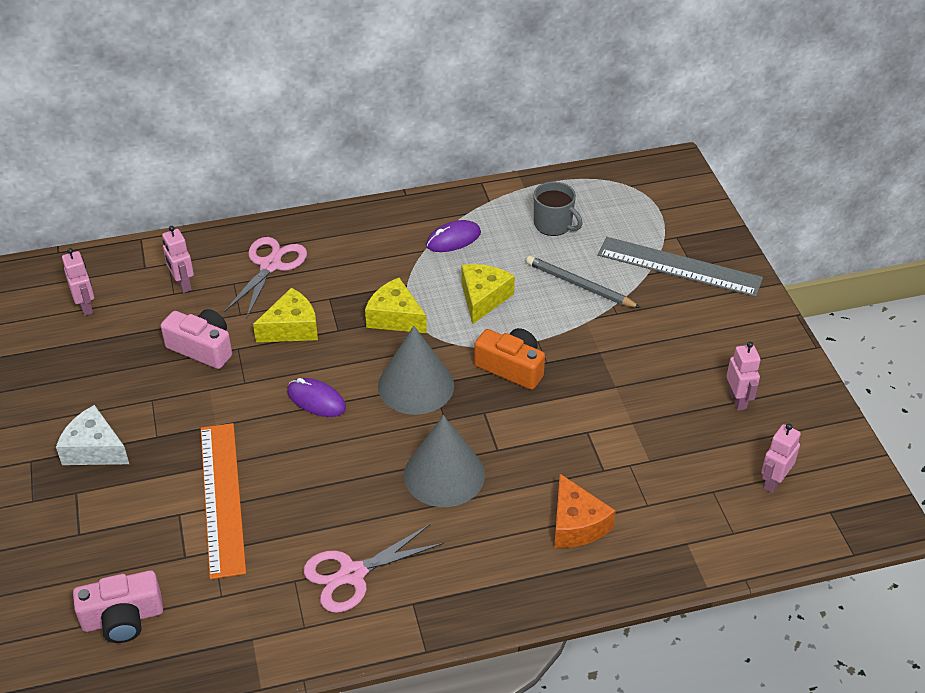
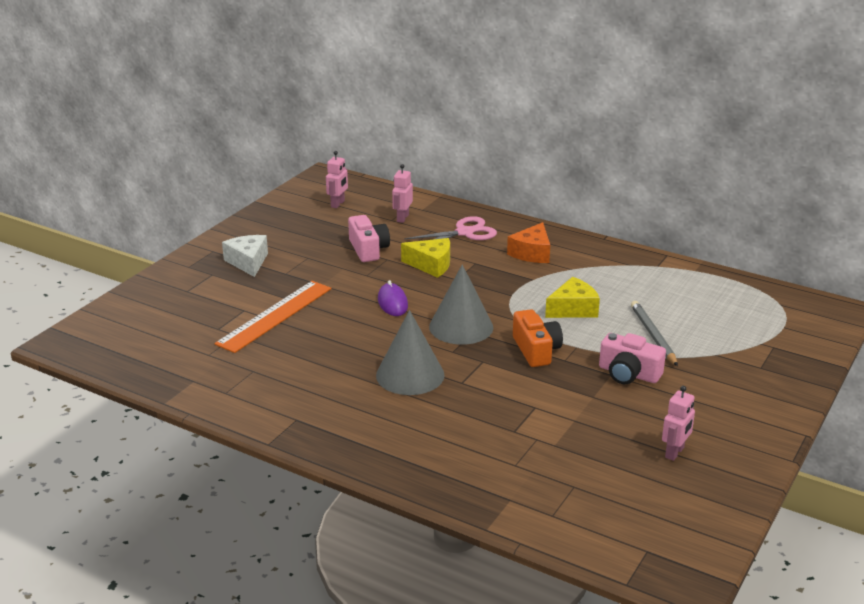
camera: 45 degrees right, 15 degrees down
pink camera [73,570,163,643] -> pink camera moved to [599,333,666,384]
pink scissors [303,524,444,613] -> none
yellow cheese [365,278,427,333] -> none
purple mouse [426,220,481,252] -> none
grey mug [534,181,583,236] -> none
orange cheese [554,474,616,548] -> orange cheese moved to [507,222,550,263]
grey ruler [598,237,763,297] -> none
pink robot [761,424,801,493] -> none

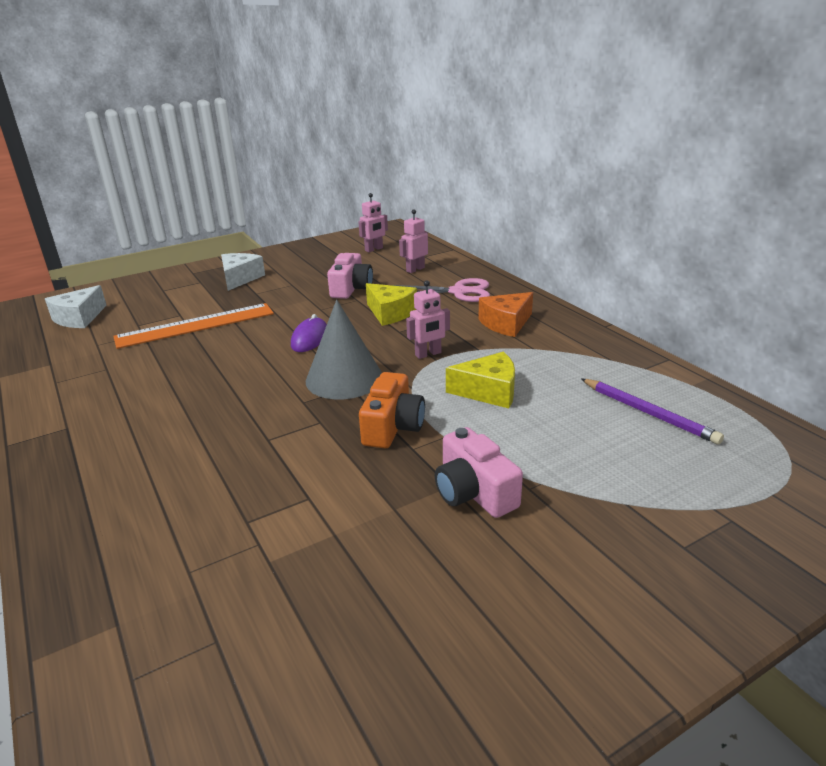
camera: 30 degrees right, 0 degrees up
grey cone [376,310,445,395] -> none
grey pencil [631,301,678,366] -> none
pink robot [662,386,695,461] -> pink robot moved to [406,280,450,359]
none -> white cheese [45,285,107,328]
none -> purple pencil [581,379,724,445]

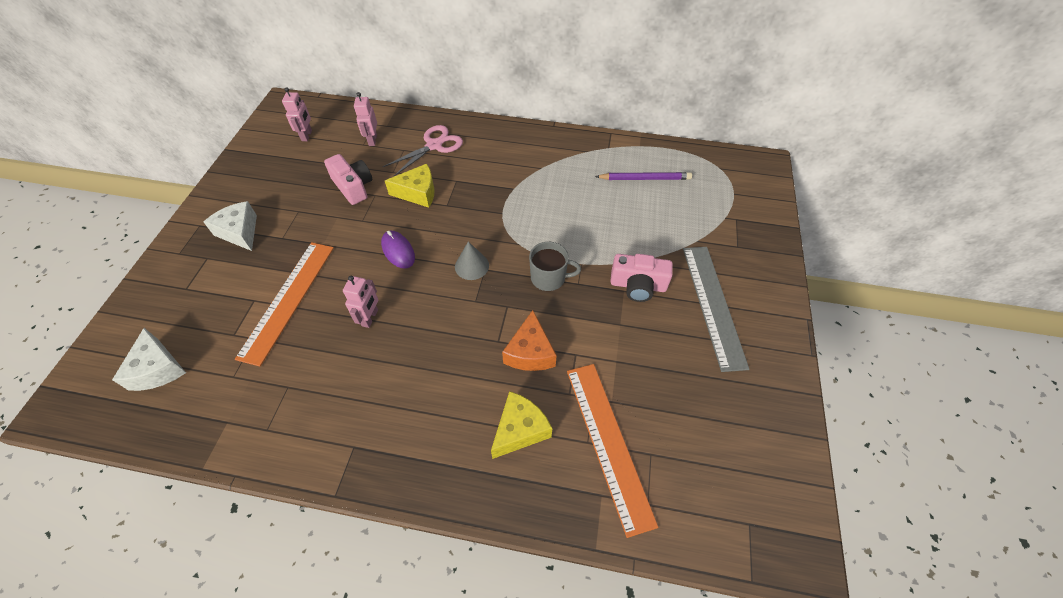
camera: 50 degrees left, 25 degrees up
grey cone [306,300,382,399] -> grey cone [455,241,489,280], size x0.57
orange camera [359,372,425,448] -> grey mug [529,242,581,291]
pink robot [406,280,450,359] -> pink robot moved to [343,276,378,328]
yellow cheese [446,352,515,408] -> yellow cheese moved to [491,391,552,459]
orange cheese [478,292,533,337] -> orange cheese moved to [502,310,557,371]
none -> orange ruler [567,364,658,538]
none -> grey ruler [683,247,749,372]

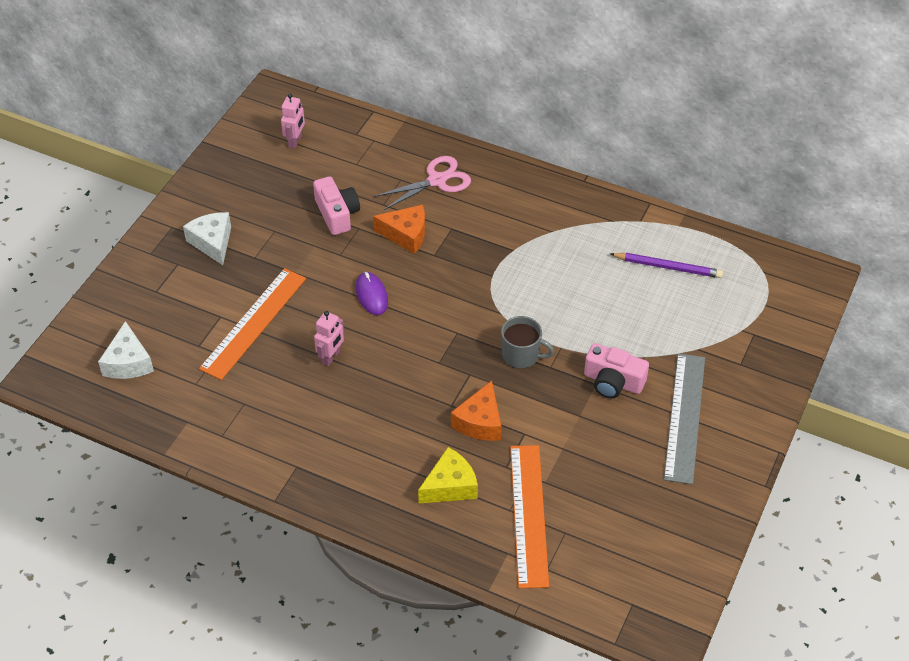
camera: 15 degrees right, 5 degrees down
pink robot [354,92,377,146] -> none
yellow cheese [385,164,434,208] -> orange cheese [373,205,425,254]
grey cone [455,241,489,280] -> none

